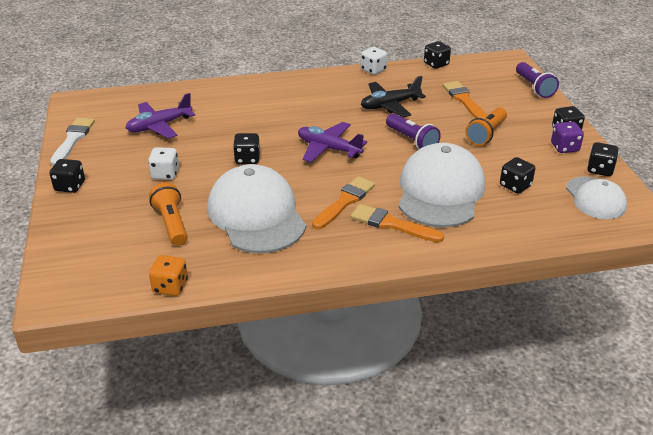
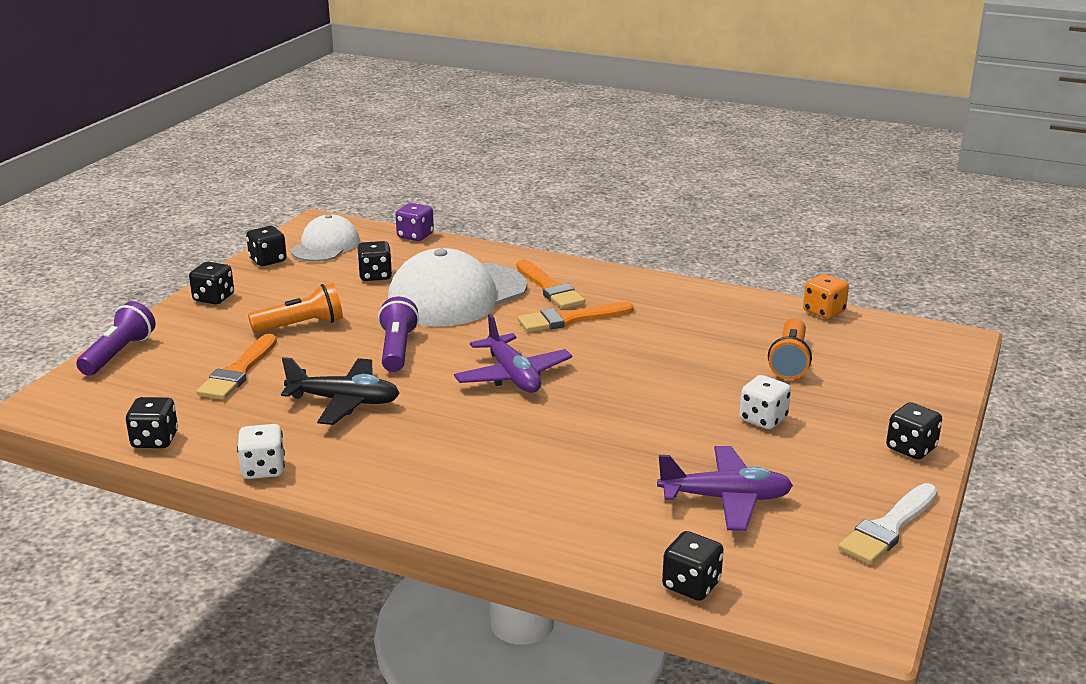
camera: 145 degrees left, 10 degrees down
white cap [207,164,306,253] -> none
black dice [233,133,260,164] -> black dice moved to [662,531,724,601]
purple dice [551,122,584,153] -> purple dice moved to [396,203,434,241]

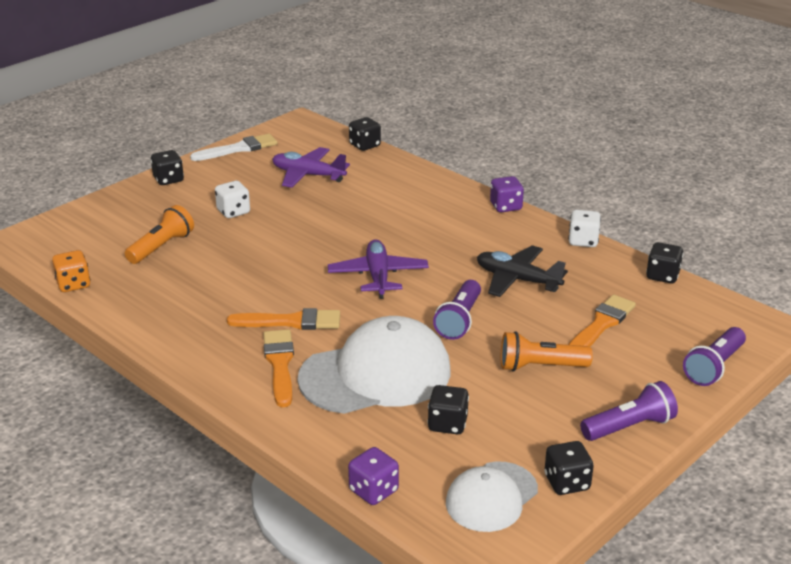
camera: 160 degrees left, 5 degrees up
black dice [189,262,234,304] -> purple flashlight [580,381,678,441]
none -> purple dice [490,176,524,212]

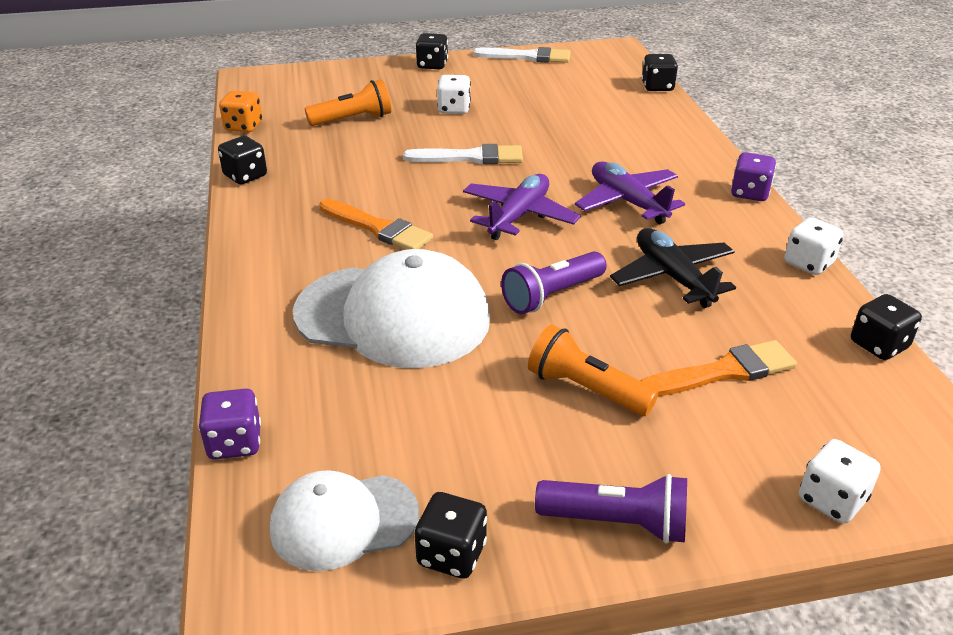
camera: 35 degrees right, 5 degrees up
orange brush [263,329,294,407] -> none
purple plane [272,147,350,188] -> purple plane moved to [575,161,685,224]
black dice [428,385,469,434] -> black dice moved to [218,136,267,184]
purple flashlight [683,327,746,386] -> white dice [799,439,881,524]
none -> white brush [403,144,523,164]

